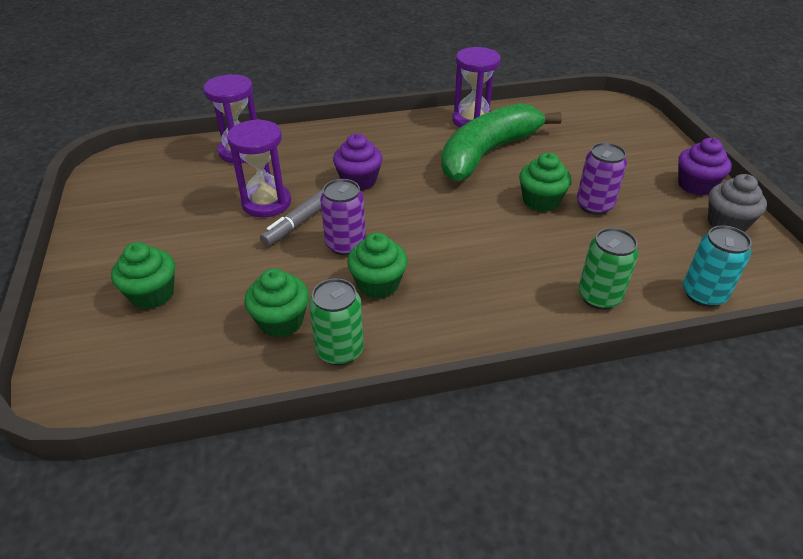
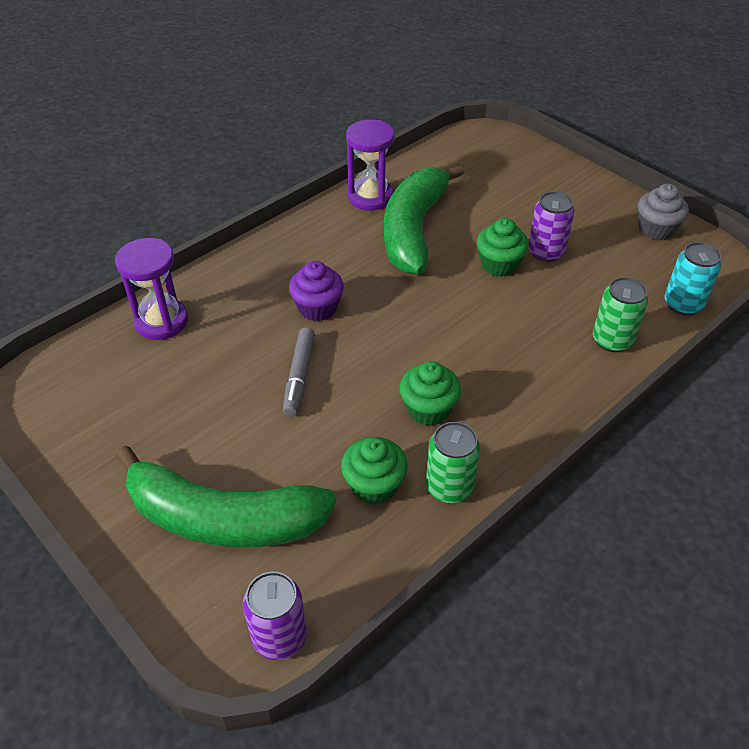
camera: 30 degrees left, 5 degrees up
green cupcake [111,242,175,309] -> green banana [116,446,336,547]
purple hourglass [227,119,291,218] -> none
purple can [320,179,366,255] -> purple can moved to [243,572,307,660]
purple cupcake [678,138,732,196] -> none

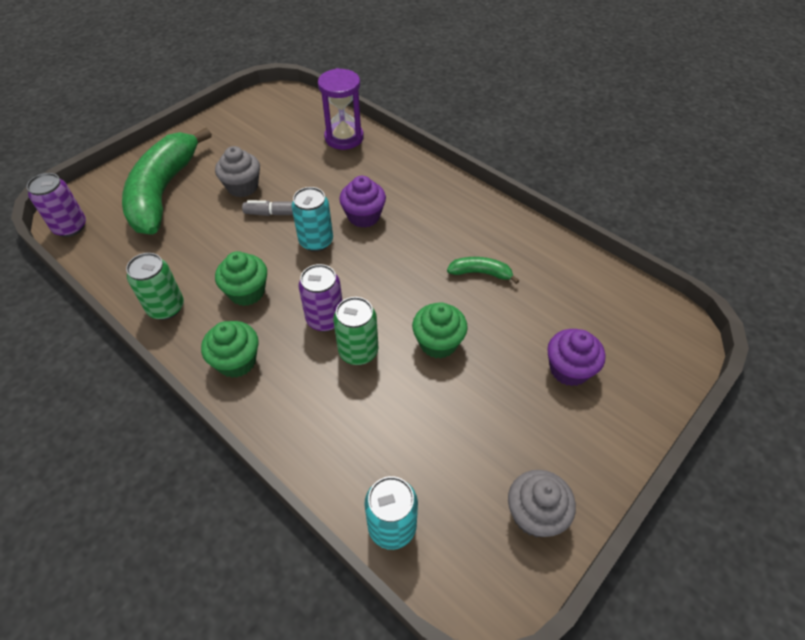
camera: 85 degrees right, 5 degrees up
green cupcake [341,437,408,505] -> green cupcake moved to [201,321,259,378]
purple hourglass [346,120,395,211] -> none
green banana [384,164,464,274] -> green banana [447,257,519,284], size x0.42
purple can [529,191,575,262] -> purple can moved to [298,264,343,332]
green can [593,277,648,352] -> green can moved to [333,297,378,365]
none -> grey cupcake [215,146,260,197]
none -> turquoise can [292,187,333,252]
none -> purple cupcake [547,329,605,386]

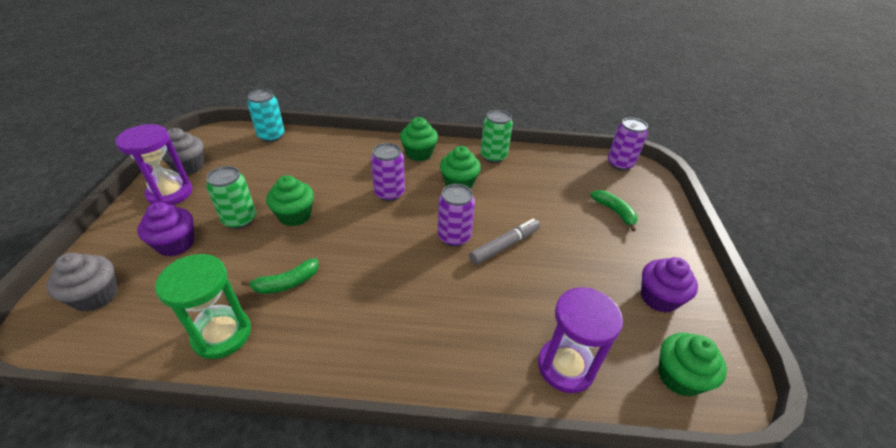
camera: 140 degrees right, 10 degrees down
green banana [122,128,212,235] -> green banana [590,190,638,231], size x0.42
grey cupcake [215,146,260,197] -> grey cupcake moved to [46,253,118,312]
turquoise can [292,187,333,252] -> purple can [438,184,475,247]
green can [333,297,378,365] -> green can moved to [206,166,256,229]
purple cupcake [339,176,386,228] -> purple cupcake moved to [641,257,698,313]
none -> purple hourglass [115,124,192,205]
none -> green hourglass [155,254,251,359]
none -> green cupcake [658,333,727,397]

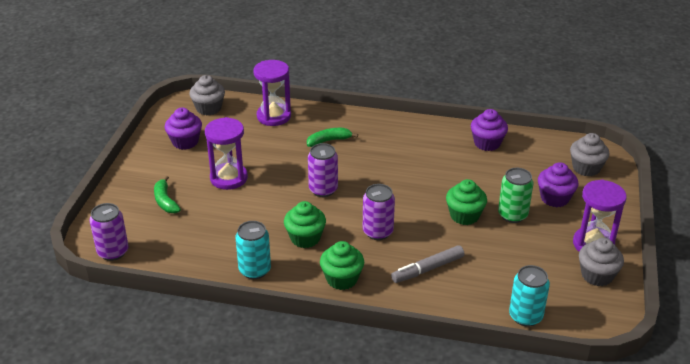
camera: 170 degrees left, 5 degrees down
green hourglass [155,254,251,359] -> purple cupcake [471,109,508,151]
green banana [241,258,319,294] -> green banana moved to [307,128,358,147]
grey marker [469,219,540,265] -> grey marker moved to [391,245,465,283]
green can [480,110,513,163] -> turquoise can [235,221,271,279]
green cupcake [658,333,727,397] -> grey cupcake [189,75,225,115]
none -> purple hourglass [205,117,248,190]

